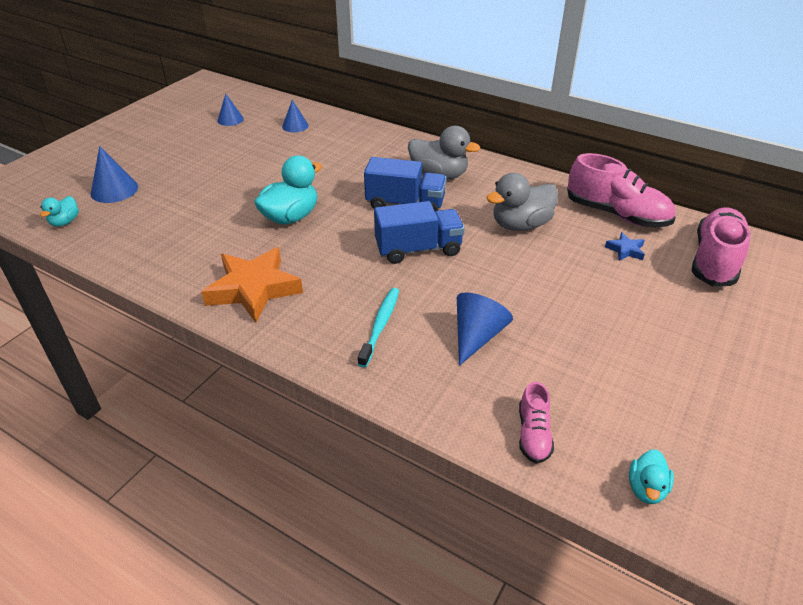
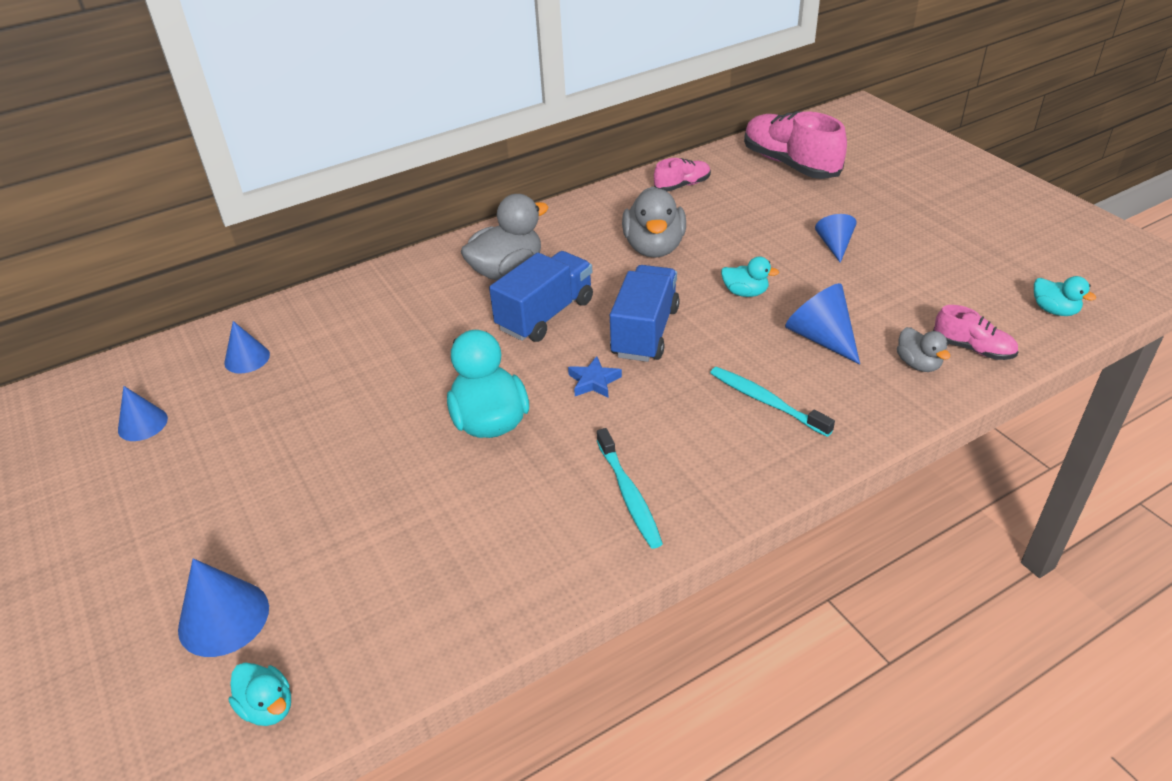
camera: 60 degrees left, 0 degrees up
orange star [201,247,303,323] -> turquoise toothbrush [597,428,663,549]
pink shoe [567,153,675,227] -> pink shoe [654,158,711,192], size x0.52
blue star [605,232,645,261] -> blue star moved to [568,356,622,398]
none -> turquoise duck [721,256,779,297]
none -> blue cone [815,214,857,263]
none -> grey duck [897,327,950,372]

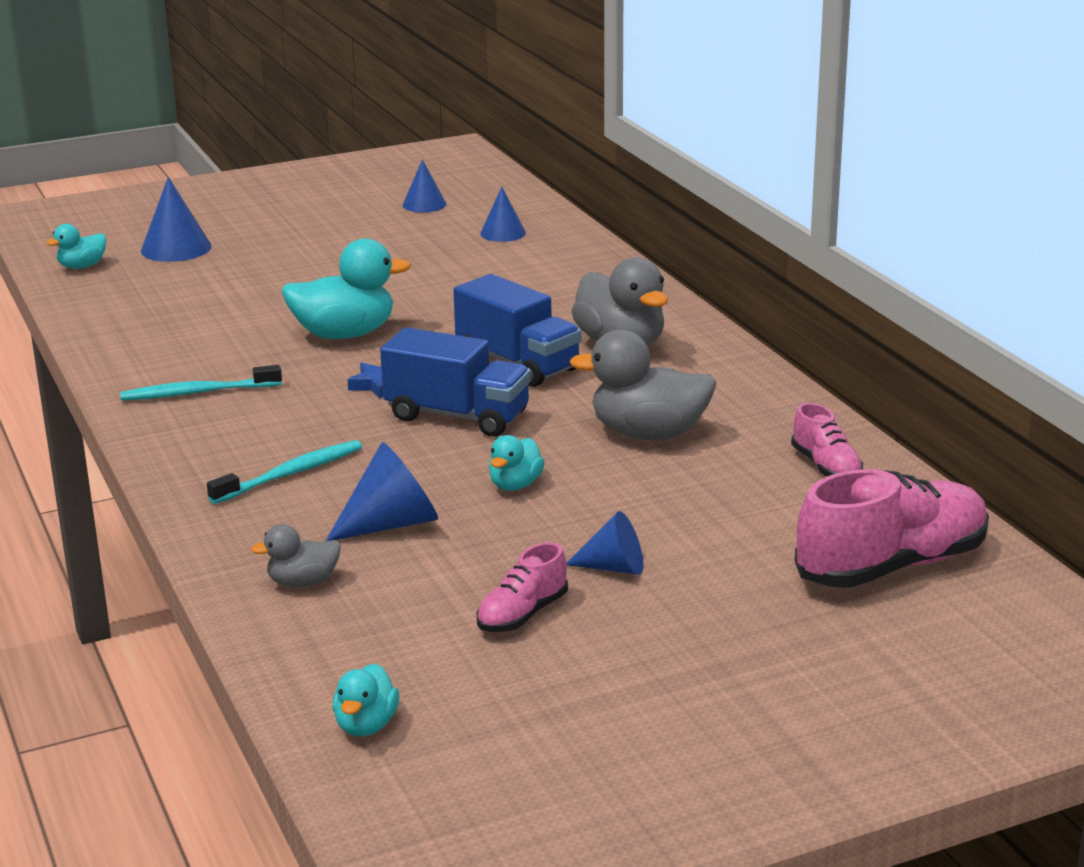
camera: 95 degrees right, 15 degrees down
pink shoe [933,305,1018,360] -> pink shoe moved to [477,542,568,632]
turquoise duck [1034,276,1096,316] -> turquoise duck turned 45 degrees counterclockwise [332,663,399,736]

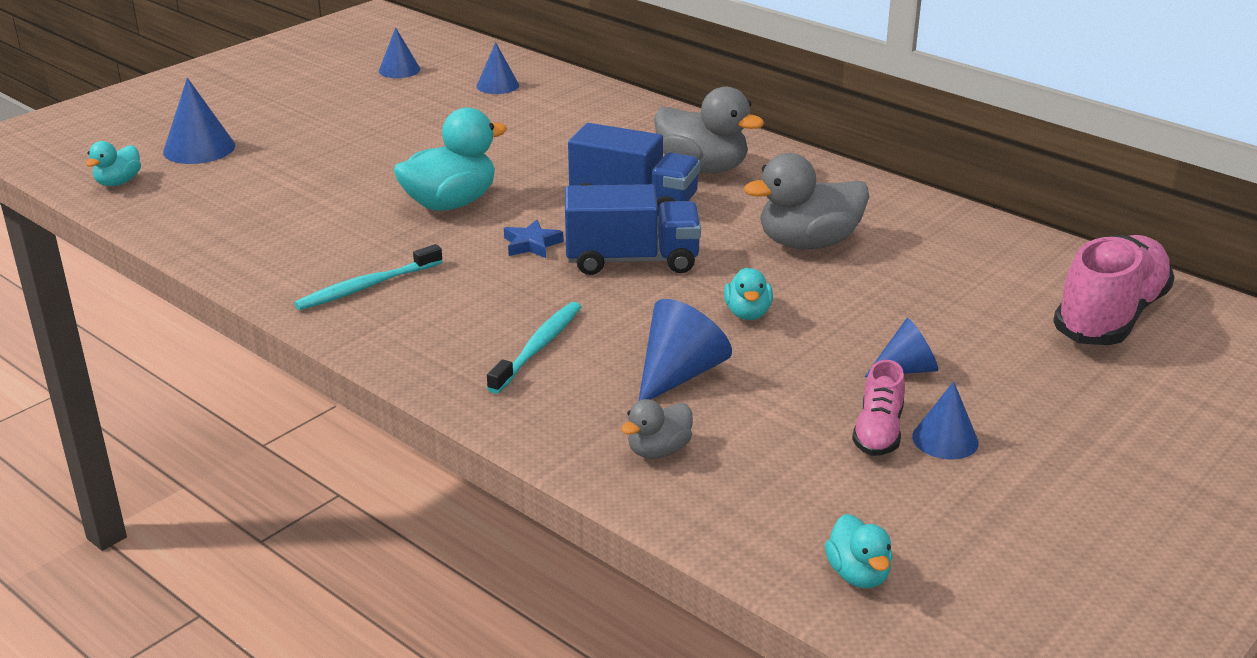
camera: 25 degrees left, 5 degrees up
pink shoe [791,403,863,476] -> none
none -> blue cone [912,381,979,459]

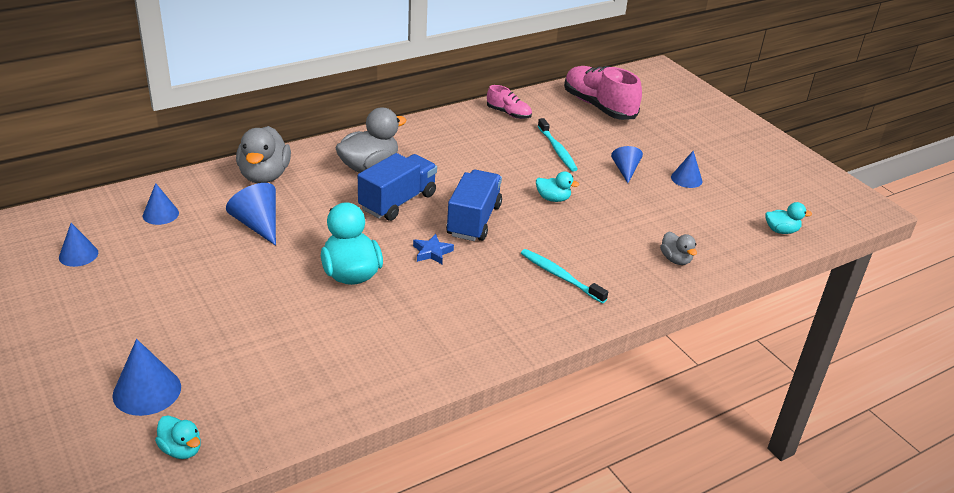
camera: 75 degrees left, 5 degrees up
turquoise toothbrush [294,244,443,310] -> turquoise toothbrush moved to [538,118,578,172]
blue cone [639,299,732,401] -> blue cone moved to [226,183,276,246]
grey duck [744,153,869,250] -> grey duck moved to [236,126,291,183]
pink shoe [852,360,905,456] -> pink shoe moved to [487,85,532,119]

